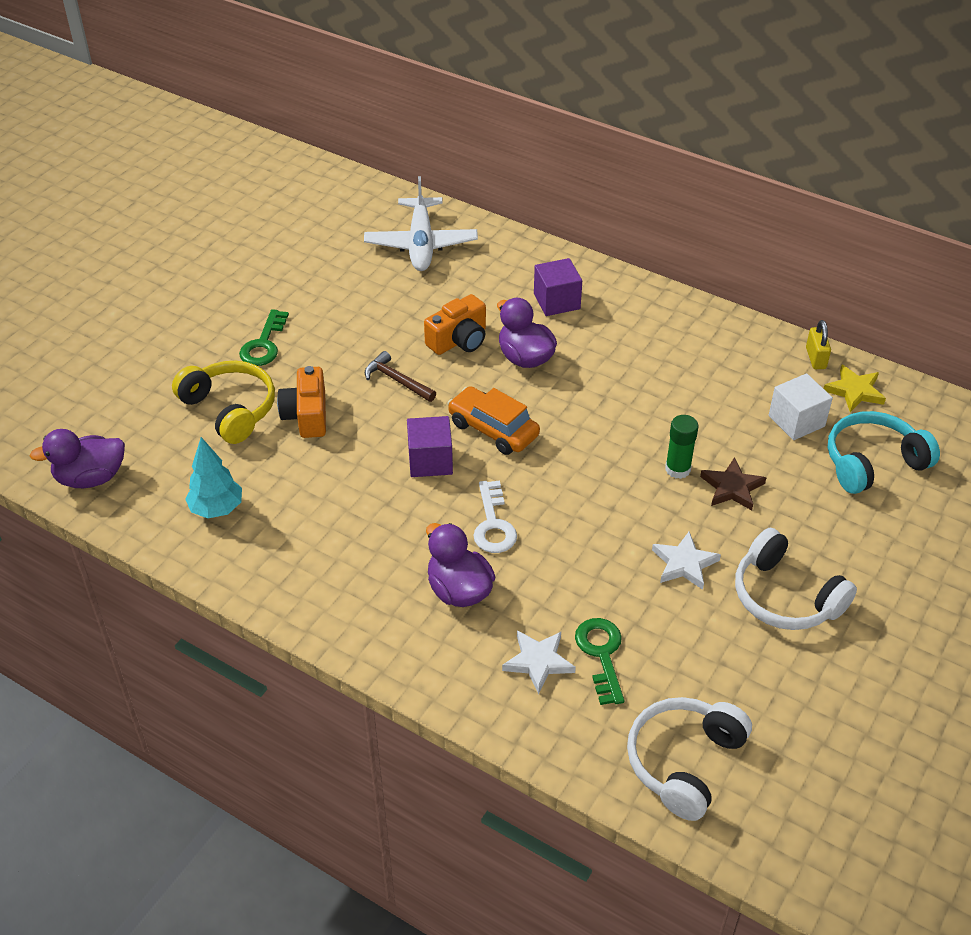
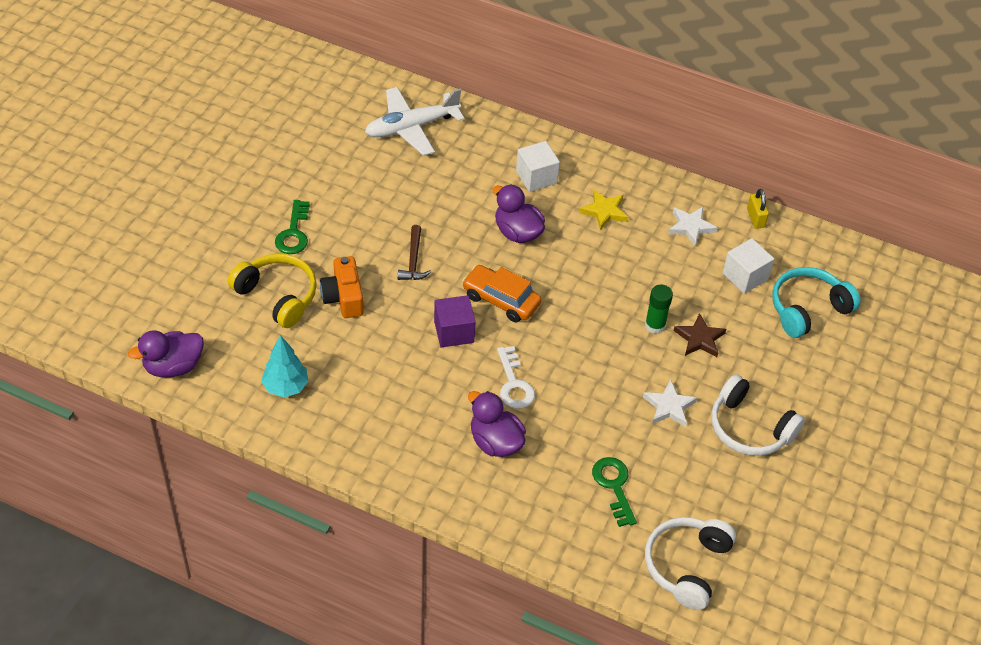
camera: 10 degrees left, 5 degrees up
white plane [364,176,478,271] -> white plane turned 75 degrees clockwise [365,87,464,156]
brown hammer [365,351,436,402] -> brown hammer turned 120 degrees counterclockwise [398,225,431,280]
orange camera [424,294,486,355] -> none
white star [502,630,576,694] -> white star moved to [668,207,718,246]
purple cube [534,258,582,316] -> white cube [516,141,560,192]
yellow star [824,365,886,412] -> yellow star moved to [579,190,628,230]

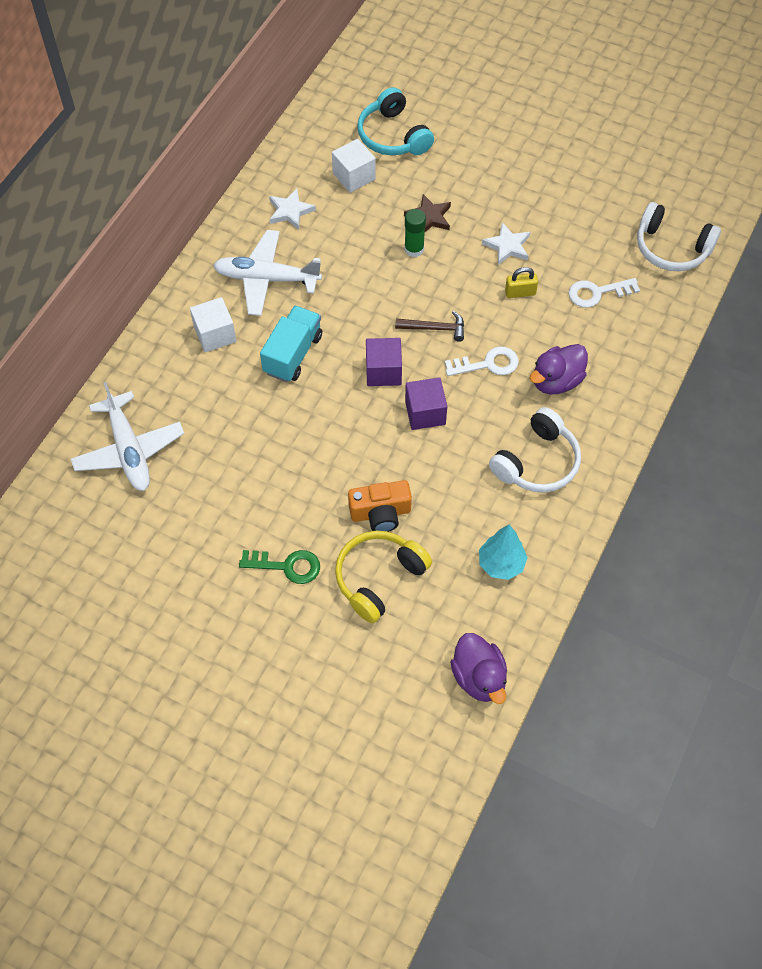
camera: 85 degrees left, 10 degrees up
brown hammer [398,225,431,280] -> brown hammer moved to [395,311,464,342]
orange car [462,265,541,322] -> purple cube [366,338,402,386]
purple duck [492,184,545,243] -> turquoise truck [260,305,322,382]
yellow star [579,190,628,230] -> white plane [213,230,322,316]
green key [592,457,637,527] -> white key [568,278,640,308]
white headphones [711,374,805,456] -> white headphones moved to [489,407,581,493]
yellow padlock [747,189,769,229] -> yellow padlock moved to [505,267,538,298]

